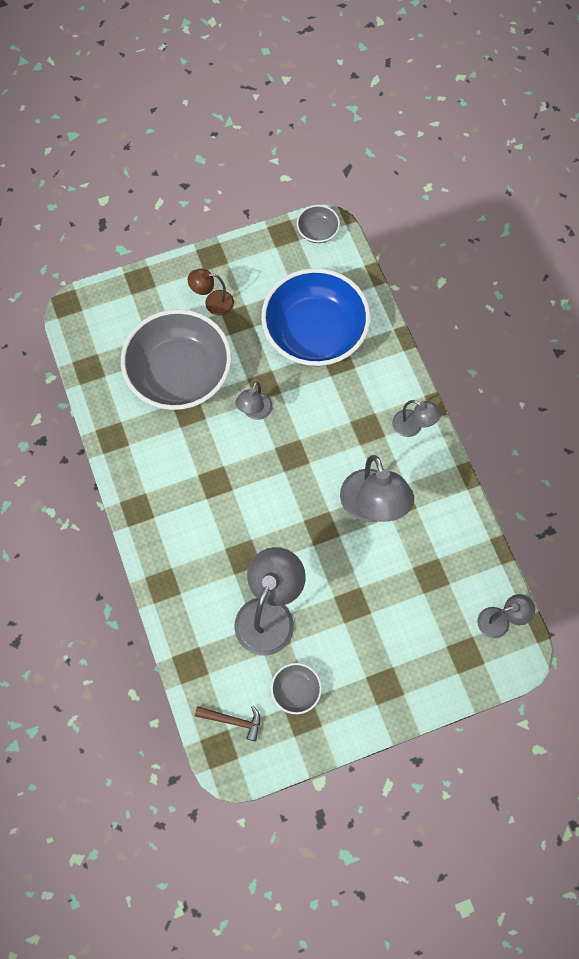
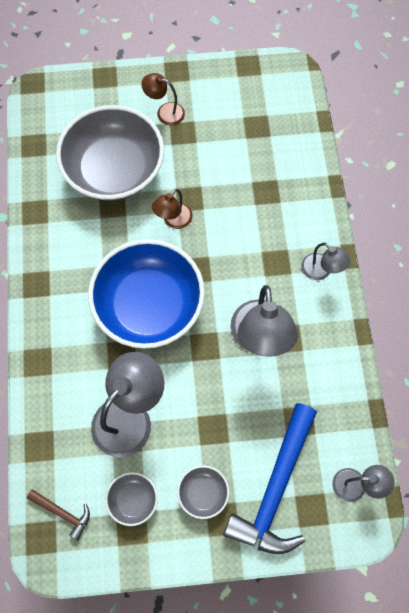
camera: 15 degrees right, 0 degrees up
grey lamp [235,382,273,420] -> brown lamp [152,189,192,229]
blue bowl [261,268,371,366] -> blue bowl moved to [88,239,205,349]
grey bowl [297,205,340,243] -> grey bowl moved to [177,465,229,519]
none -> blue hammer [223,403,317,554]

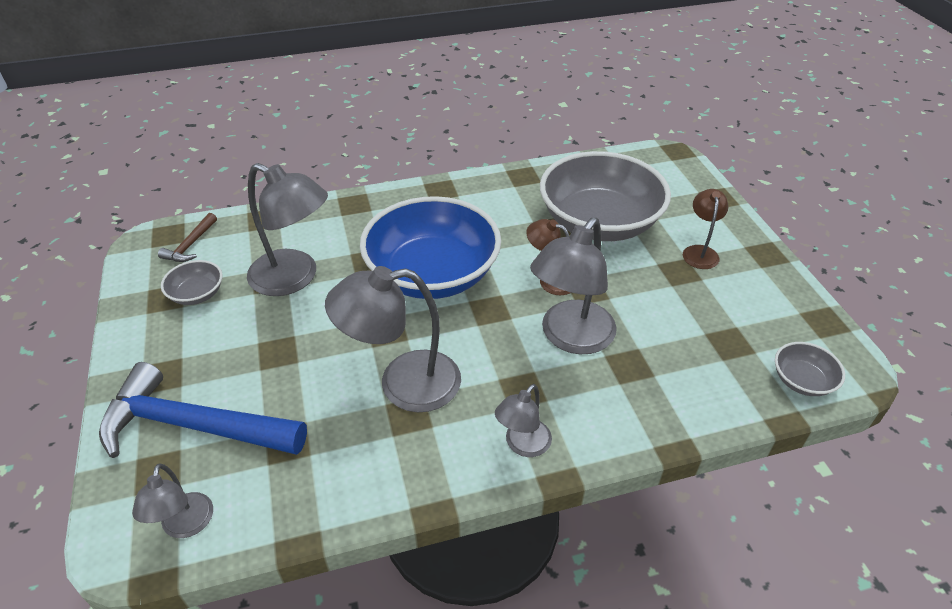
camera: 80 degrees right, 25 degrees down
grey bowl [177,465,229,519] -> grey bowl moved to [775,342,845,396]
none -> grey lamp [530,218,617,354]

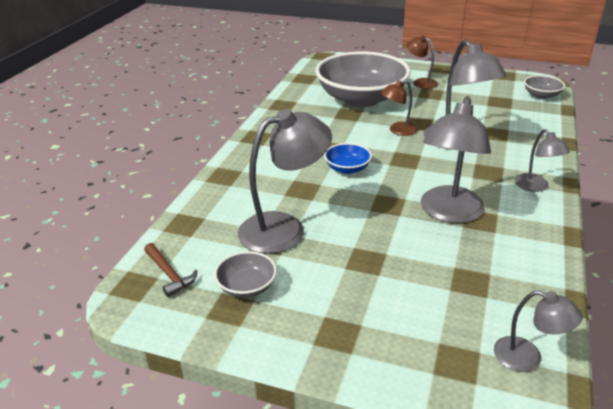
camera: 55 degrees left, 10 degrees down
blue hammer [99,362,307,458] -> none
blue bowl [360,196,501,299] -> blue bowl [324,143,372,174], size x0.42

